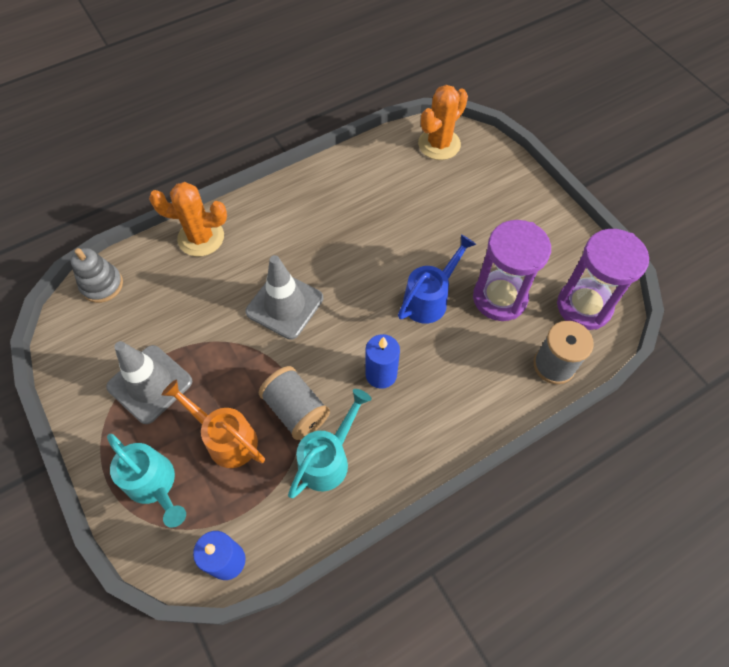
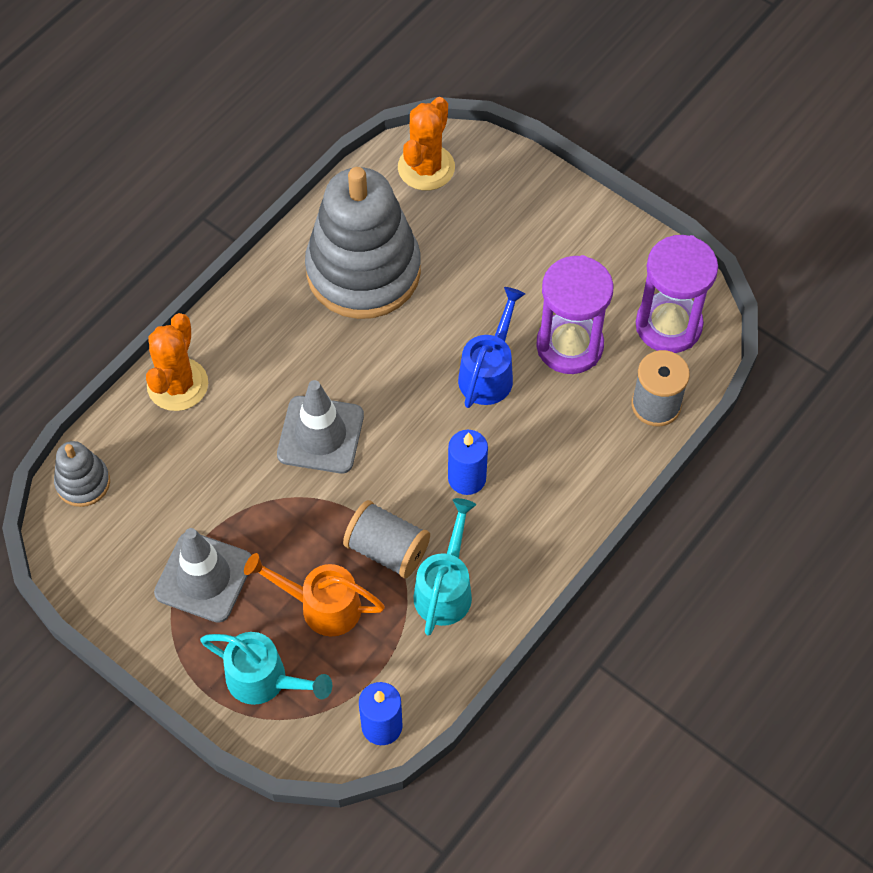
camera: 20 degrees left, 0 degrees up
orange cactus [149,182,227,257] -> orange cactus turned 60 degrees counterclockwise [146,313,208,411]
none -> grey stacking toy [305,167,421,319]

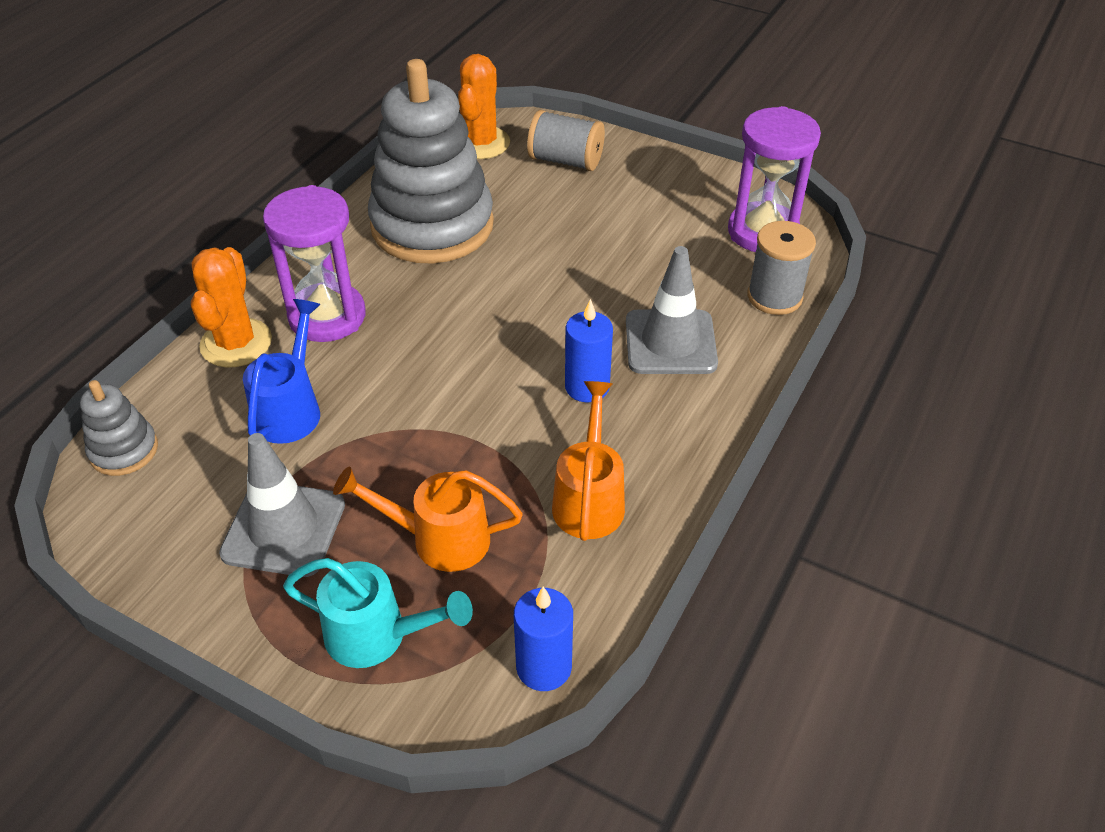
camera: 10 degrees left, 15 degrees down
grey traffic cone [277,380,364,473] -> grey traffic cone moved to [626,246,718,374]
grey spool [343,500,430,578] -> grey spool moved to [527,110,605,171]
turquoise watering can [414,498,476,636] -> orange watering can [552,381,625,541]
blue watering can [458,287,525,408] -> blue watering can moved to [243,299,321,444]
purple hourglass [536,255,613,374] -> purple hourglass moved to [263,185,366,342]

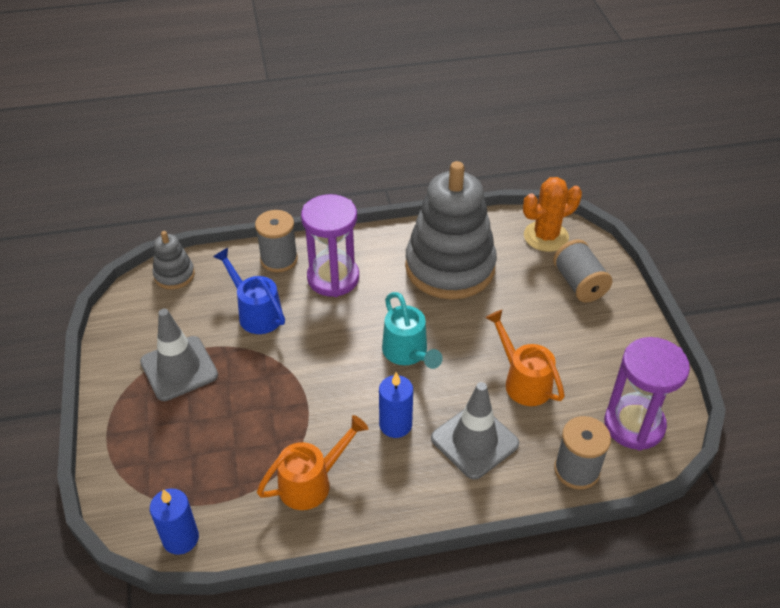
camera: 50 degrees right, 0 degrees up
orange cactus [191,247,272,367] -> grey spool [255,210,298,272]
blue watering can [243,299,321,444] -> blue watering can turned 105 degrees counterclockwise [213,248,285,334]
turquoise watering can [283,558,473,668] -> turquoise watering can moved to [382,292,443,369]
orange watering can [333,466,523,572] -> orange watering can moved to [485,310,565,406]

